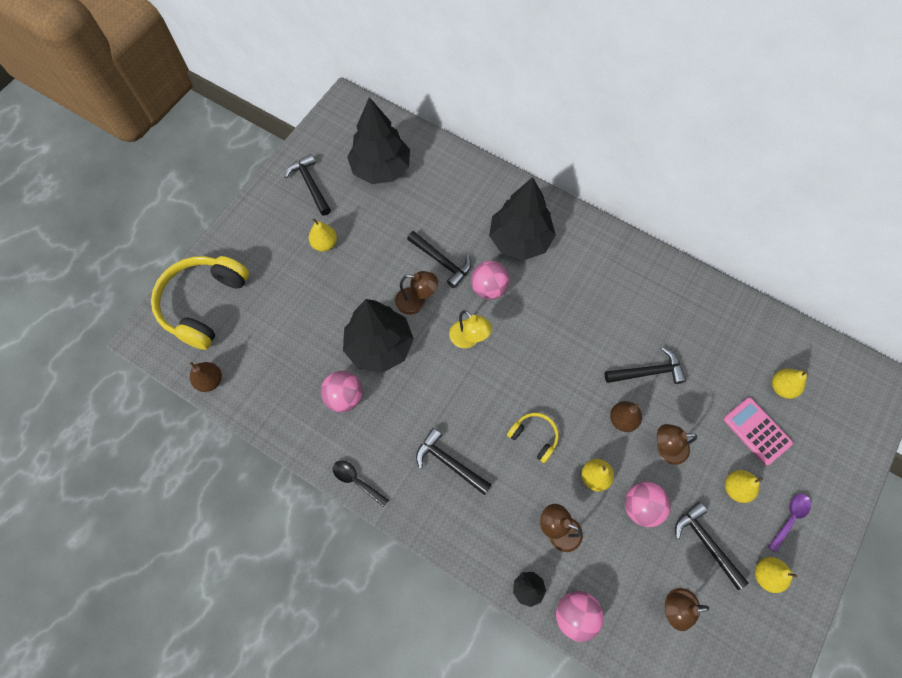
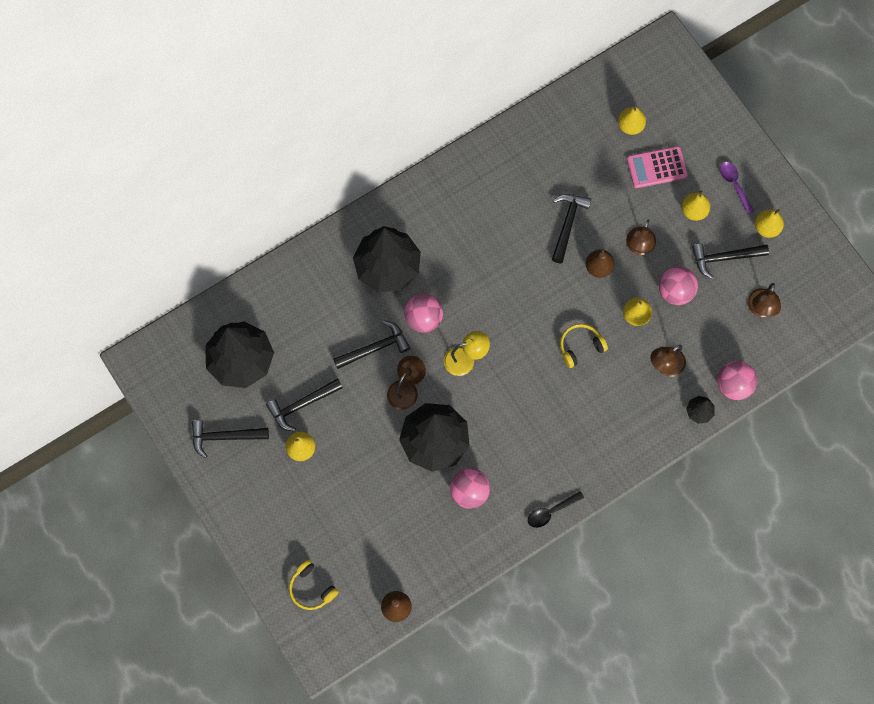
camera: 65 degrees left, 5 degrees up
yellow headphones [151,256,249,350] -> yellow headphones [289,560,339,610], size x0.48
black hammer [416,428,492,495] -> black hammer moved to [266,378,343,431]

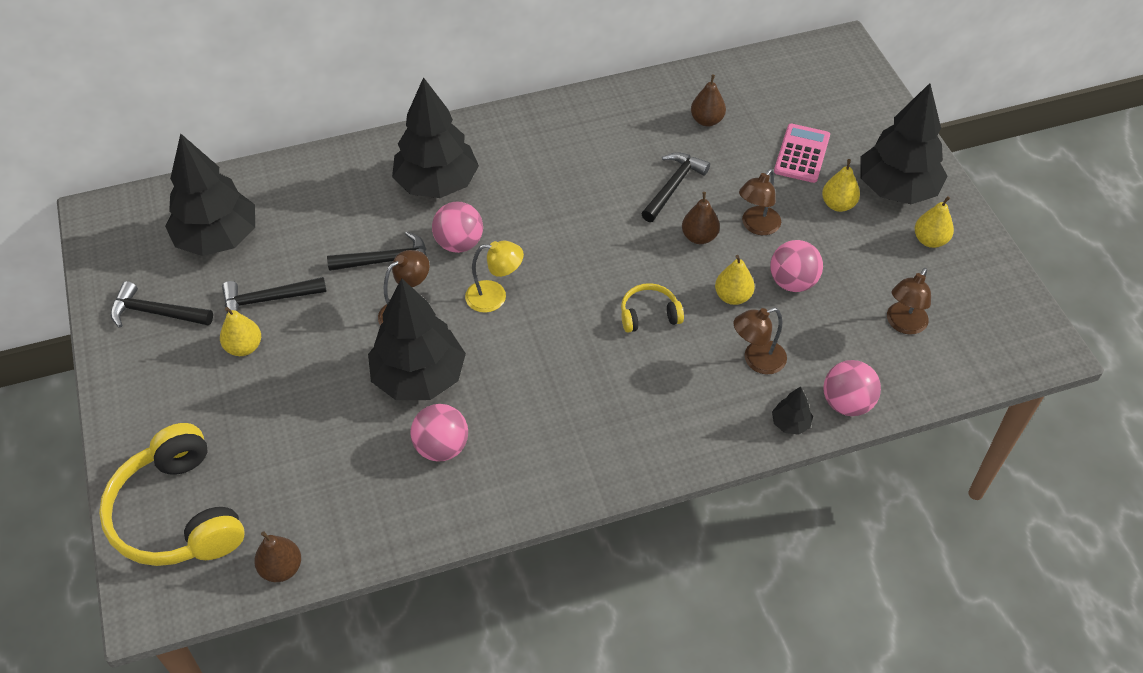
camera: 15 degrees right, 20 degrees down
yellow headphones [289,560,339,610] -> yellow headphones [99,423,245,566], size x2.08
black spoon [528,491,584,528] -> none
yellow pear [618,107,646,135] -> none
pink calculator [627,146,688,188] -> pink calculator turned 105 degrees clockwise [774,124,830,183]
black hammer [692,244,769,279] -> none
purple spoon [720,162,754,214] -> black tree [860,83,947,204]
none -> brown pear [691,74,726,127]

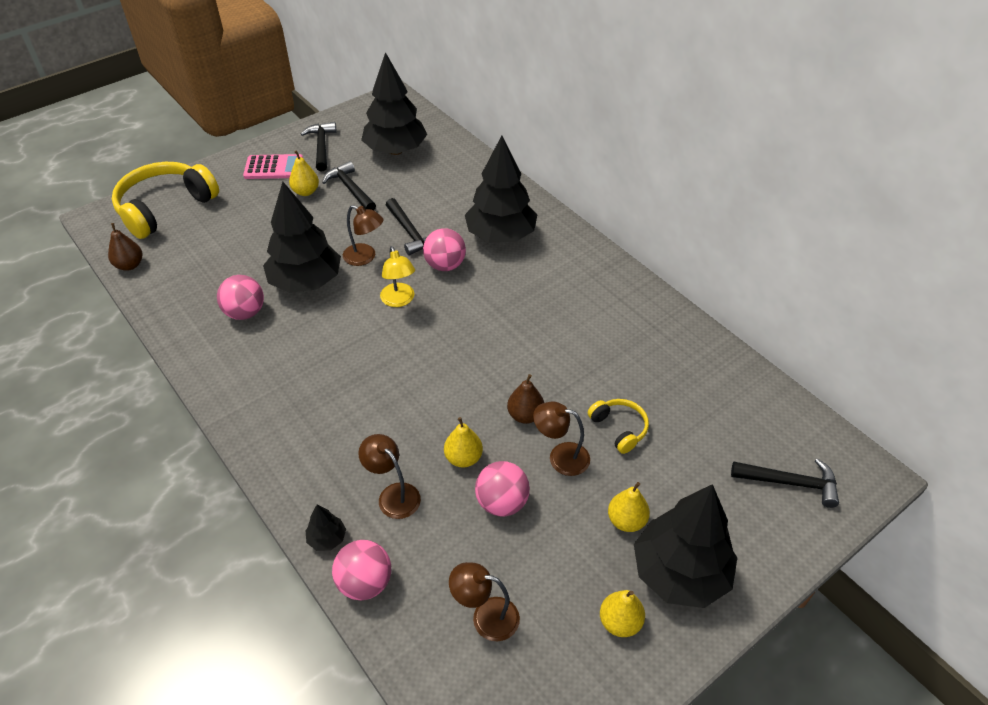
camera: 70 degrees right, 5 degrees down
yellow headphones [621,283,684,333] -> yellow headphones moved to [588,399,649,454]
black hammer [641,152,710,222] -> black hammer moved to [731,458,839,508]
brown pear [691,74,726,127] -> none
pink calculator [774,124,830,183] -> pink calculator moved to [243,154,303,179]

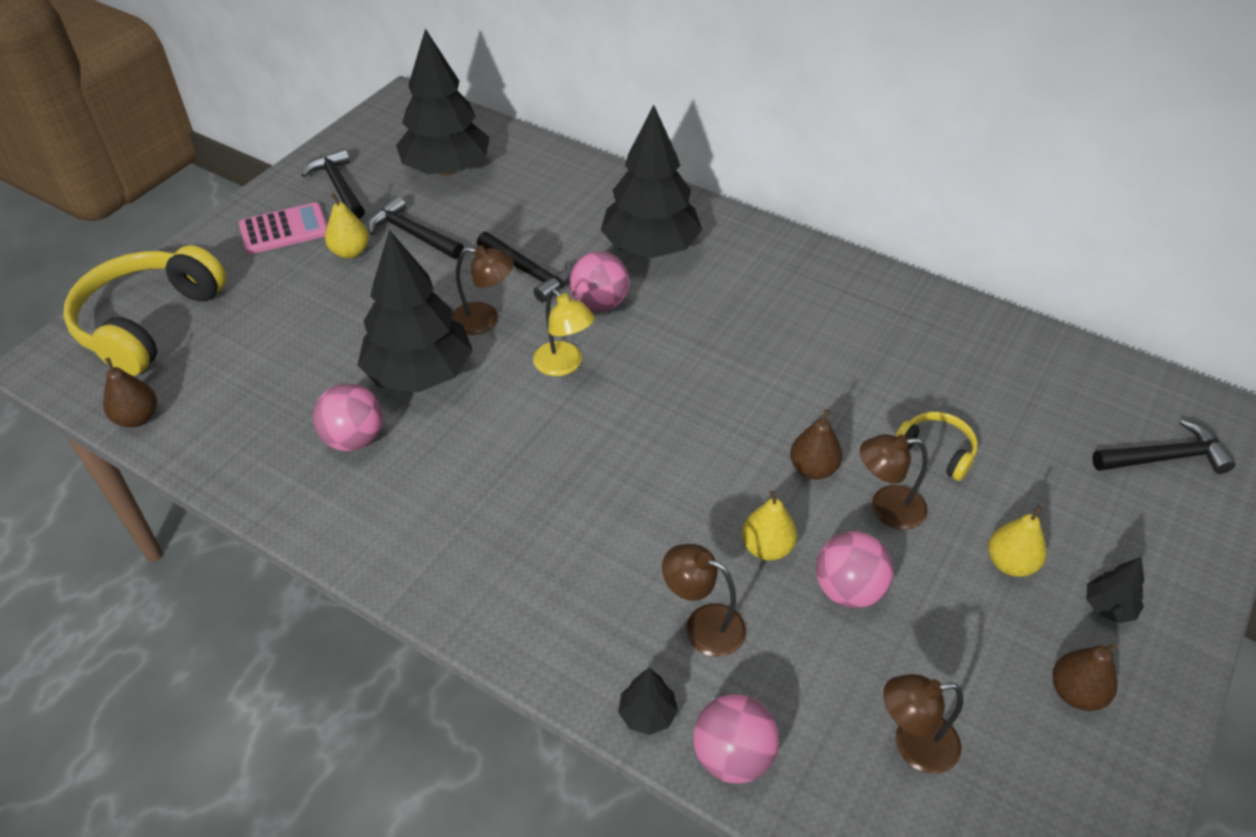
camera: 20 degrees left, 0 degrees up
yellow pear [600,590,645,637] -> brown pear [1052,643,1118,711]
black tree [634,484,737,608] -> black tree [1086,557,1144,623], size x0.41

